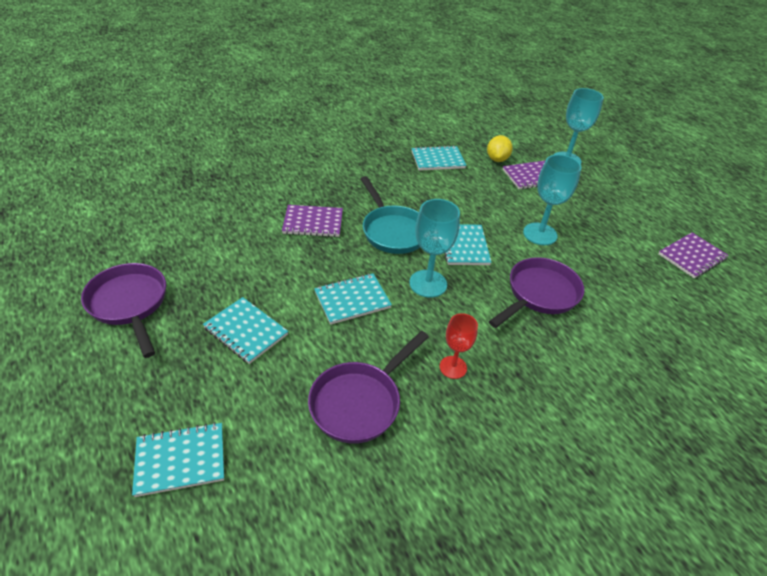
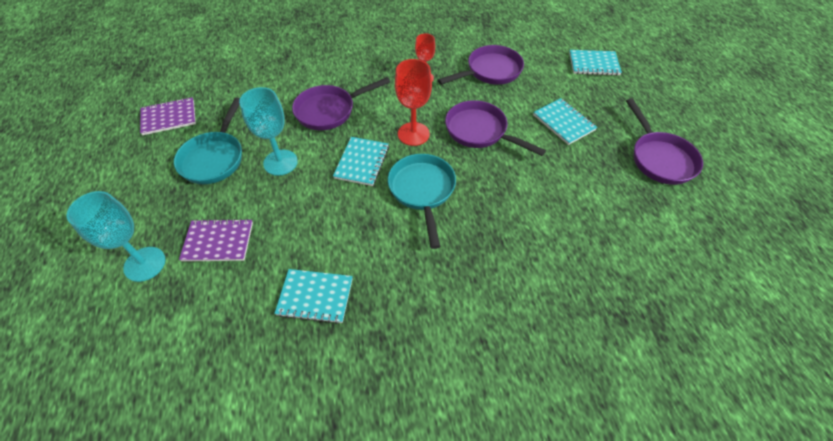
camera: 160 degrees left, 10 degrees up
purple notebook [282,205,343,237] -> none
turquoise notebook [314,273,392,325] -> purple pan [445,100,546,156]
turquoise goblet [409,199,460,298] -> red goblet [395,59,432,146]
yellow lemon [487,135,513,162] -> none
none -> turquoise pan [174,97,242,184]

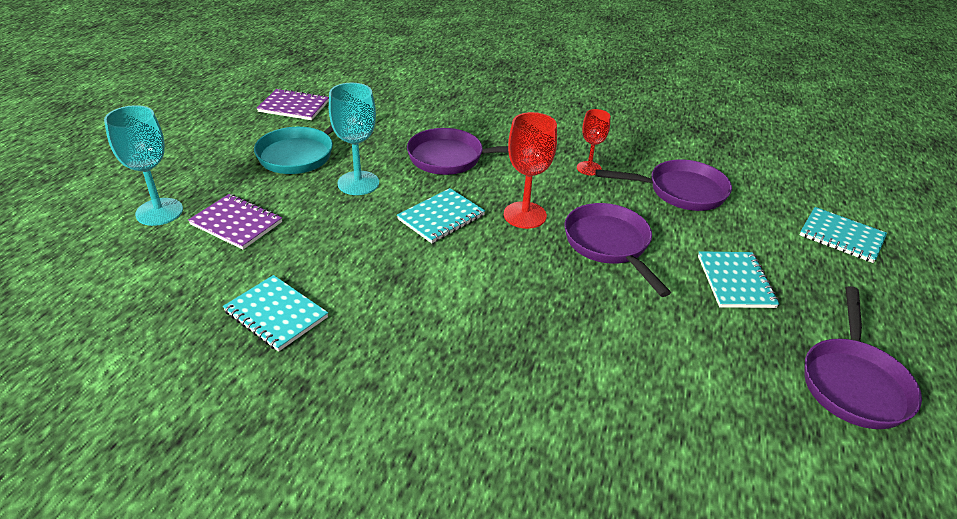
camera: 30 degrees right, 15 degrees down
turquoise pan [388,154,456,249] -> none

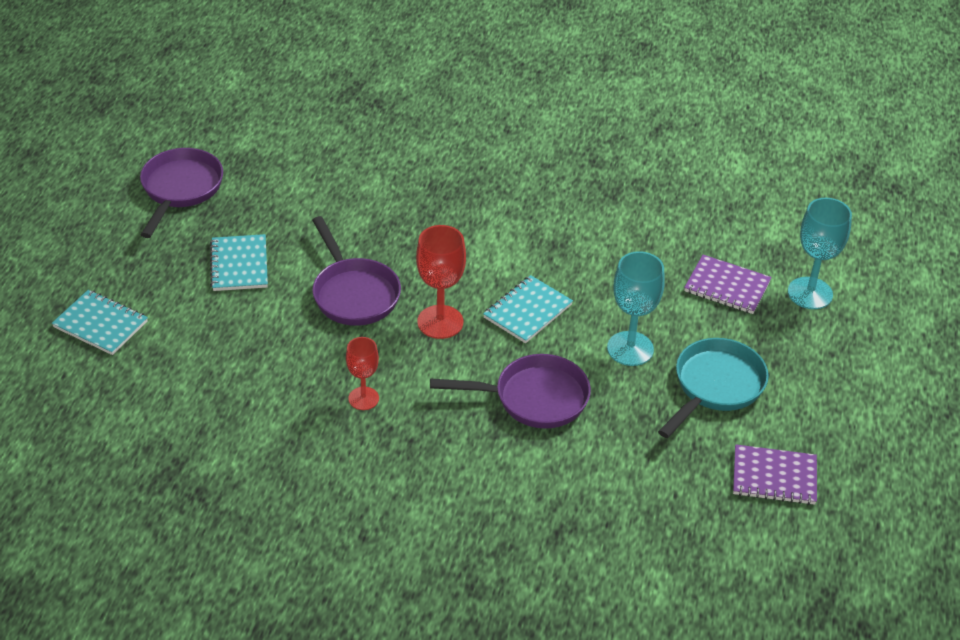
camera: 175 degrees right, 5 degrees up
turquoise notebook [223,275,328,352] -> none
purple pan [595,160,732,211] -> none

